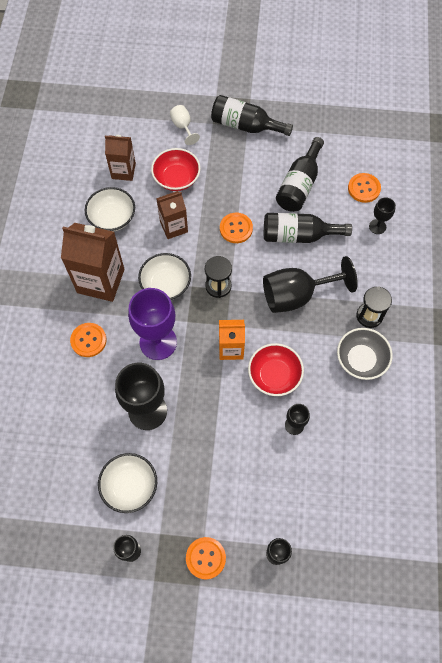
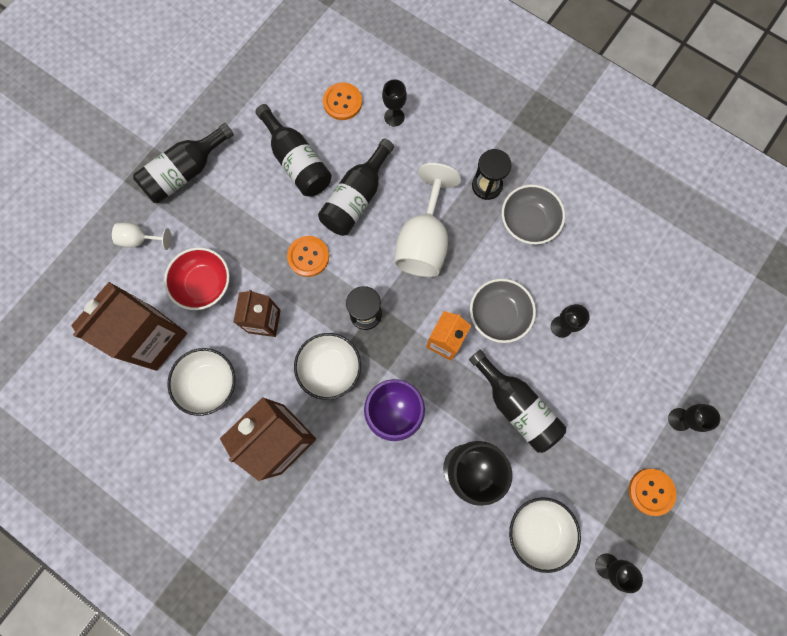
camera: 60 degrees left, 10 degrees up
orange button [70,323,106,357] -> none
brown carton [105,135,136,181] -> brown carton [71,282,187,371], size x1.67
red bowl [248,343,304,396] -> grey bowl [470,279,536,343]
black goblet [263,256,358,313] -> white goblet [394,163,461,277]
none -> black bottle [469,350,566,453]

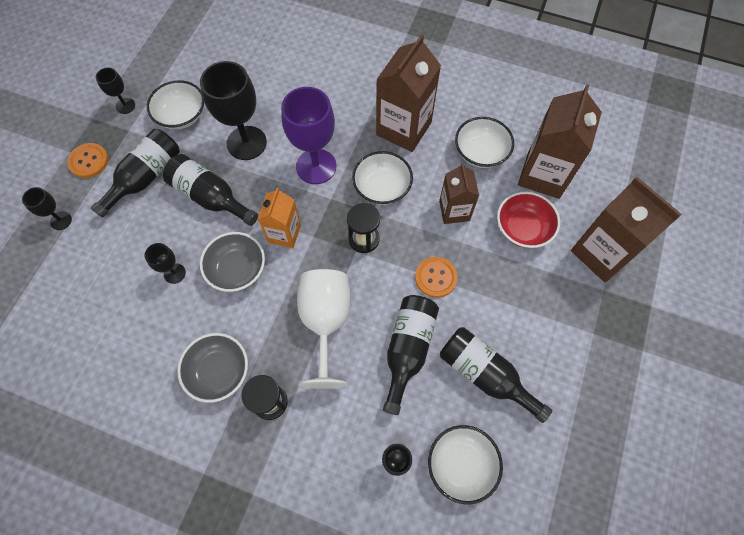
camera: 165 degrees right, 10 degrees down
white goblet [112,223,171,250] -> brown carton [571,177,682,283]
black bottle [133,123,234,203] -> black bottle moved to [91,129,180,218]
orange button [323,82,362,120] -> white bowl [428,425,503,504]

